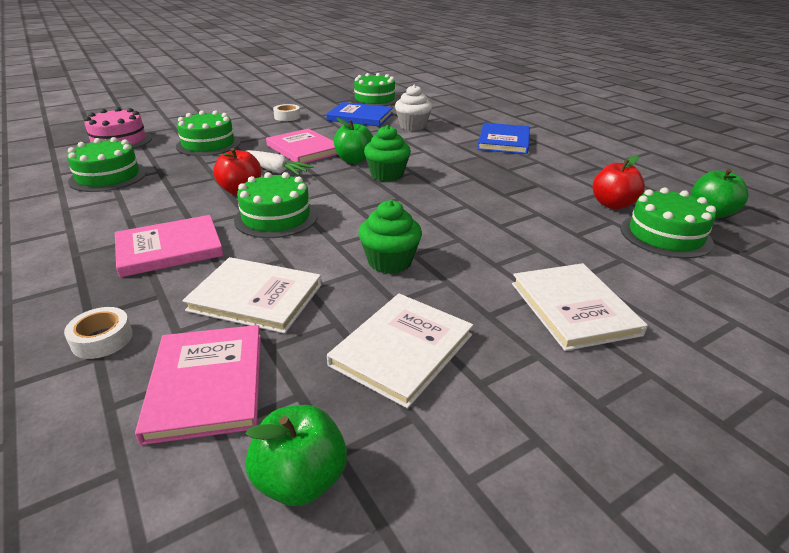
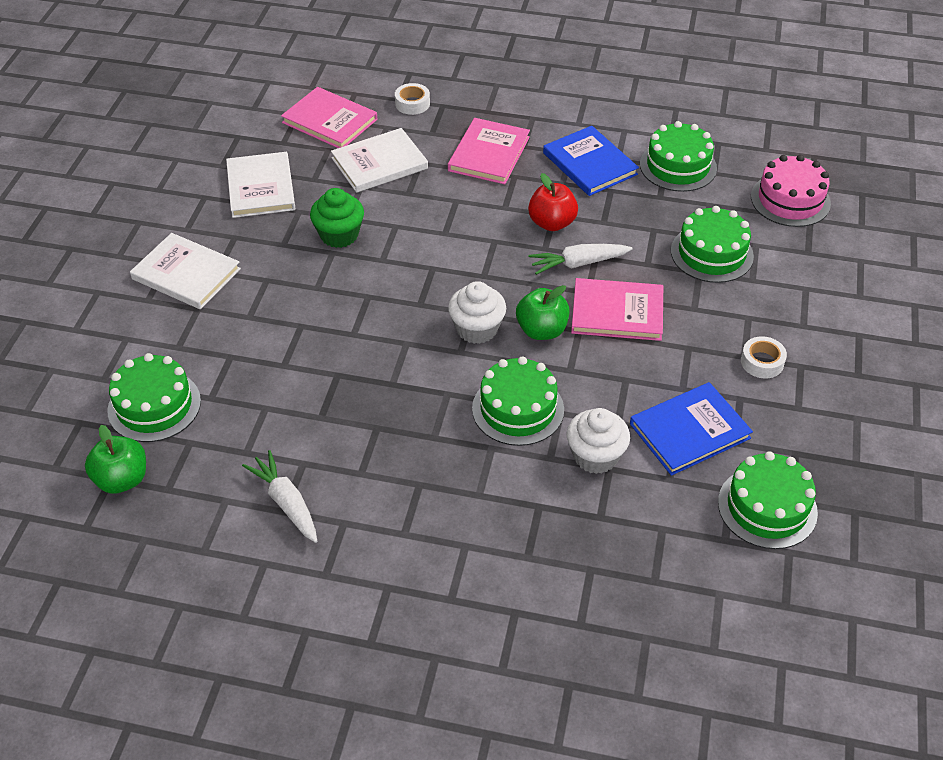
camera: 135 degrees right, 15 degrees up
green cake [234,172,318,238] -> green cake moved to [472,356,564,446]
green apple [246,405,347,506] -> none
green cupcake [364,125,411,181] -> white cupcake [448,281,506,344]
blue book [477,123,530,154] -> blue book moved to [543,126,639,196]
red apple [593,155,645,209] -> none
none -> white carrot [242,450,317,543]

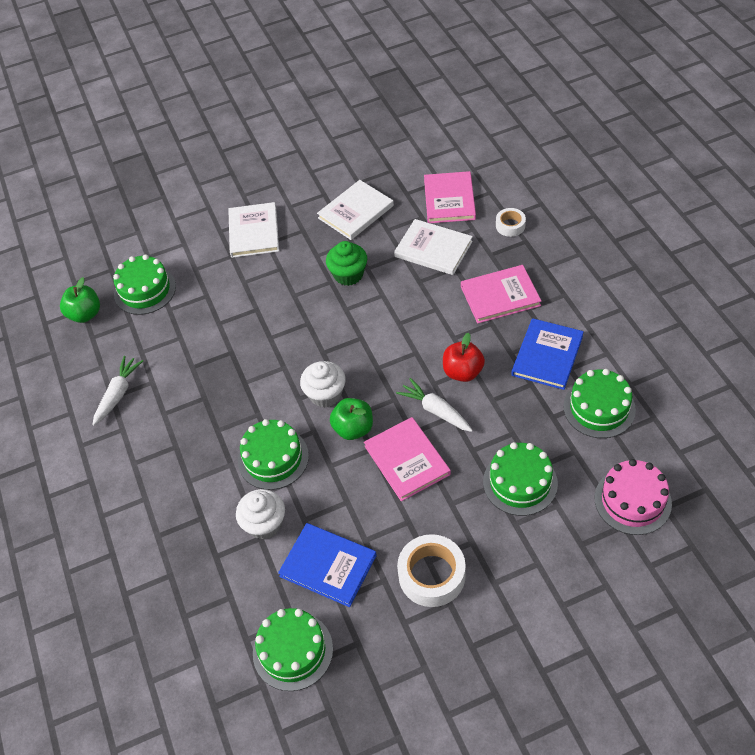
camera: 60 degrees right, 5 degrees up
white tape [741,336,787,378] -> white tape [397,534,466,607], size x1.79

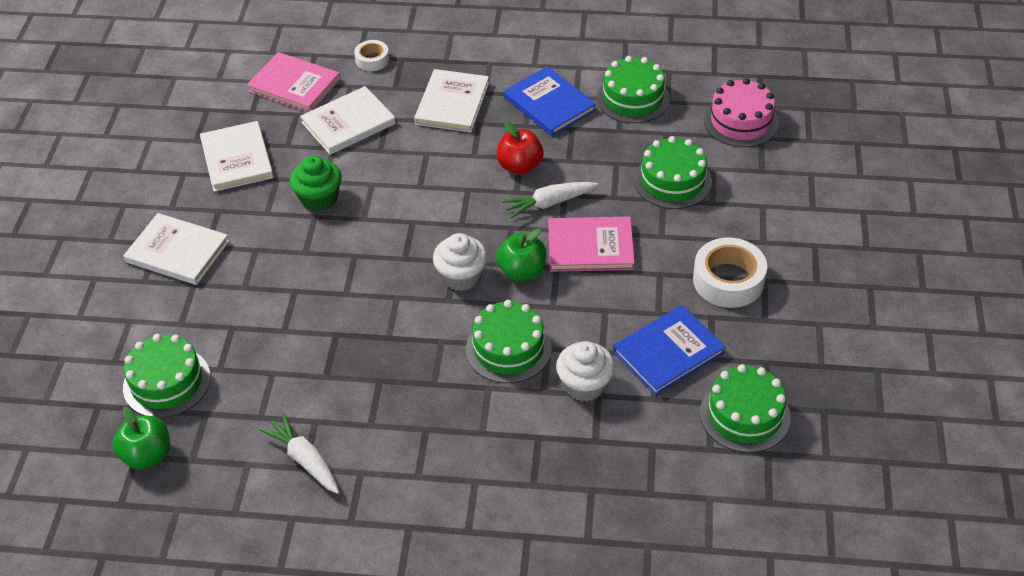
camera: 65 degrees left, 5 degrees down
pink book [461,265,541,324] -> white book [414,69,489,133]

